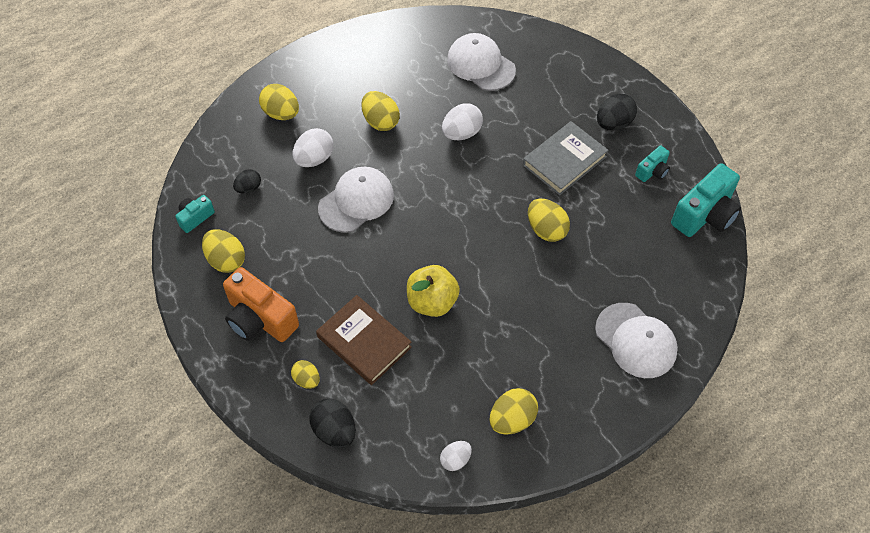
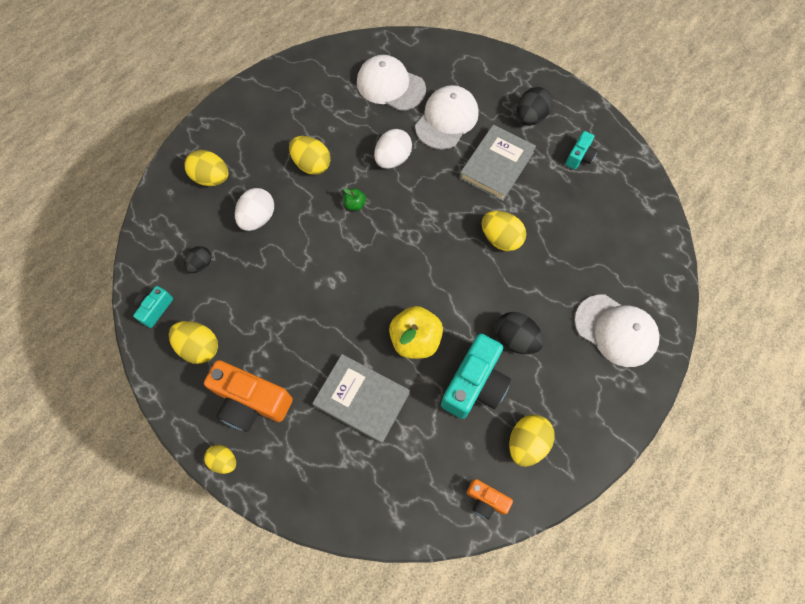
camera: 15 degrees left, 10 degrees up
yellow egg [291,360,320,389] -> yellow egg moved to [204,445,236,474]
black egg [309,399,356,448] -> black egg moved to [495,312,544,354]
brown book [316,295,412,385] -> grey book [312,354,410,444]
white cap [318,167,394,233] -> white cap moved to [415,85,479,149]
white egg [440,441,472,471] -> orange camera [467,479,513,519]
turquoise camera [671,163,741,237] -> turquoise camera moved to [441,334,511,419]
none -> green apple [343,188,366,211]

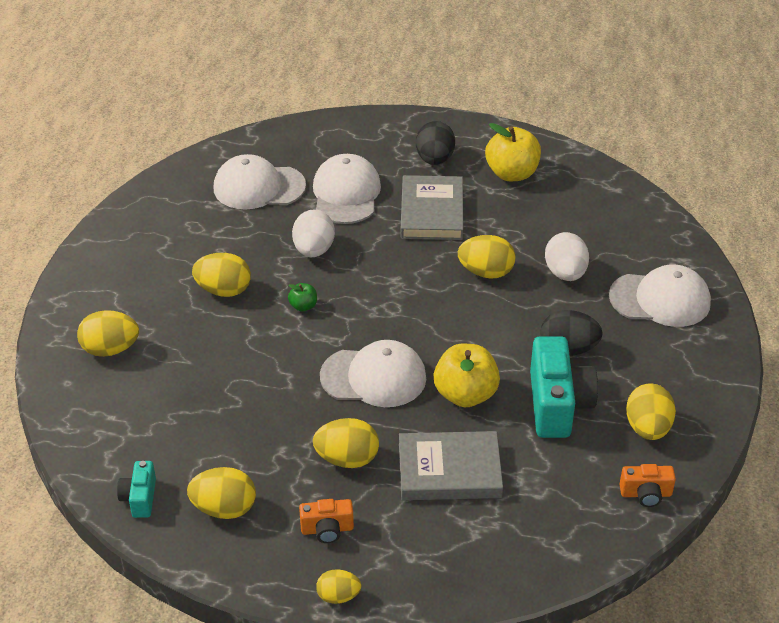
camera: 30 degrees left, 25 degrees down
black egg [184,246,211,273] -> none
orange camera [204,360,293,432] -> orange camera [299,499,354,543], size x0.52
white egg [235,188,274,231] -> white egg moved to [545,232,589,281]
turquoise camera [565,131,598,170] -> yellow apple [485,123,541,181]
none -> yellow egg [313,418,379,468]
none -> white cap [320,340,426,407]

